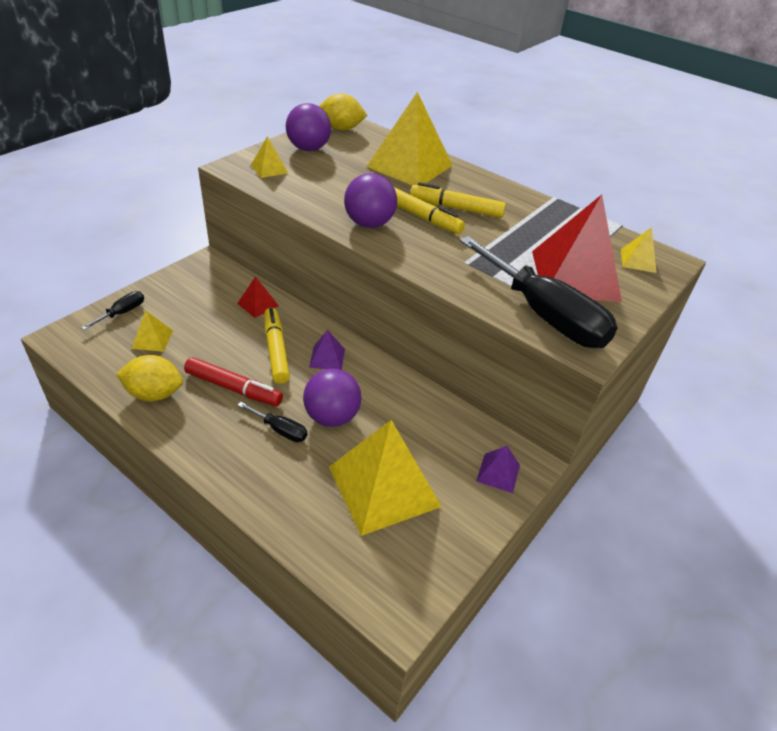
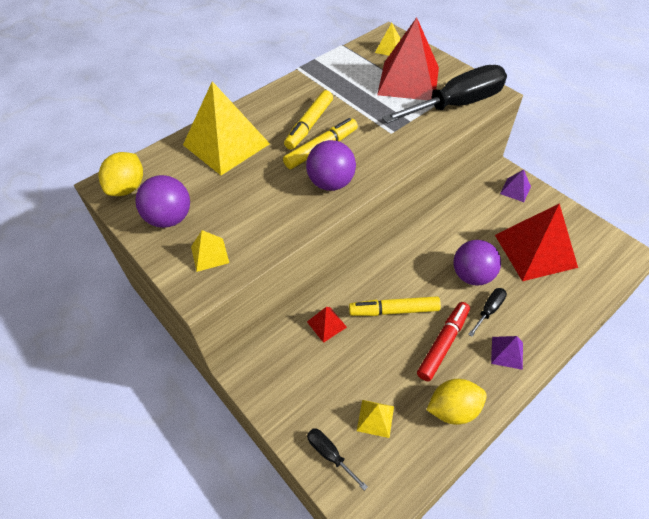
camera: 75 degrees left, 10 degrees up
yellow lemon [116,355,183,402] -> yellow lemon turned 60 degrees clockwise [427,379,487,425]
purple pyramid [309,330,345,370] -> purple pyramid moved to [491,336,523,370]
yellow pyramid [329,420,442,536] -> red pyramid [495,203,578,281]

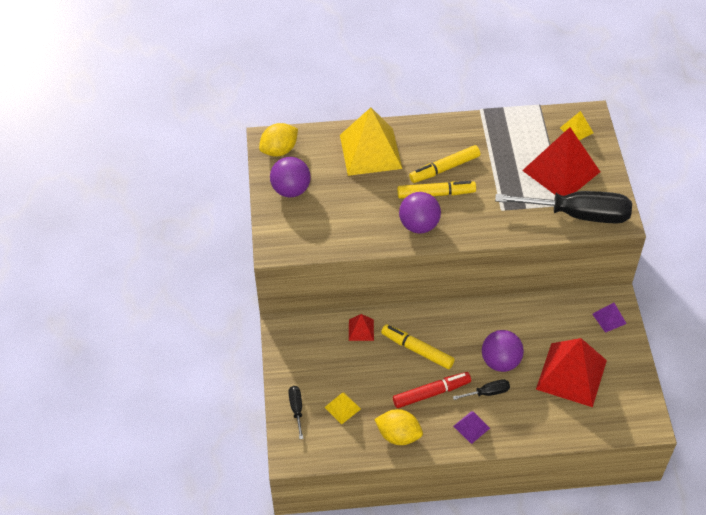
camera: 35 degrees right, 0 degrees up
yellow pyramid [191,230,229,272] -> none

